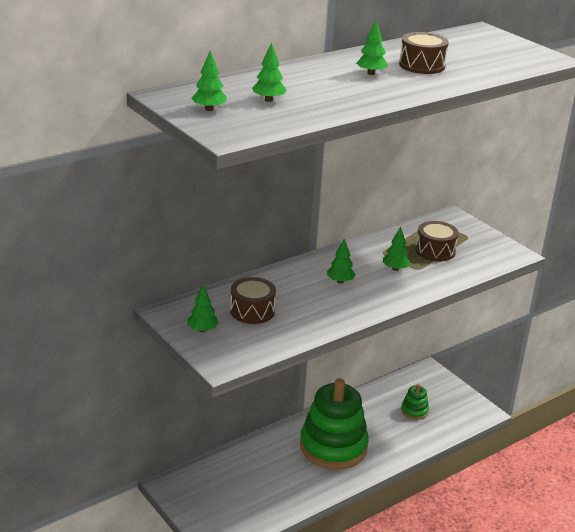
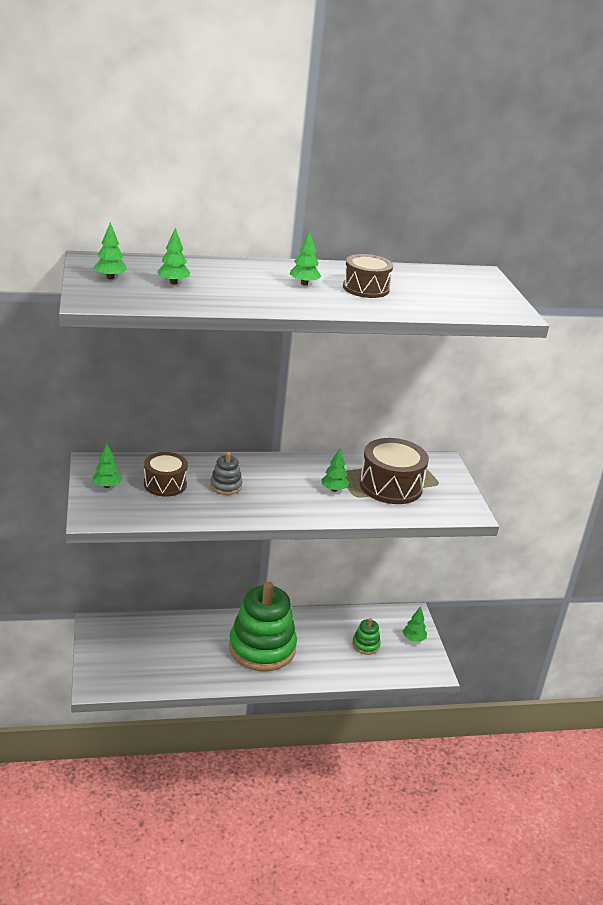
camera: 25 degrees right, 0 degrees up
green tree [327,238,356,283] -> green tree moved to [403,606,427,642]
brown drum [415,221,459,261] -> brown drum [360,438,429,504], size x1.54
none -> grey stacking toy [210,452,242,495]

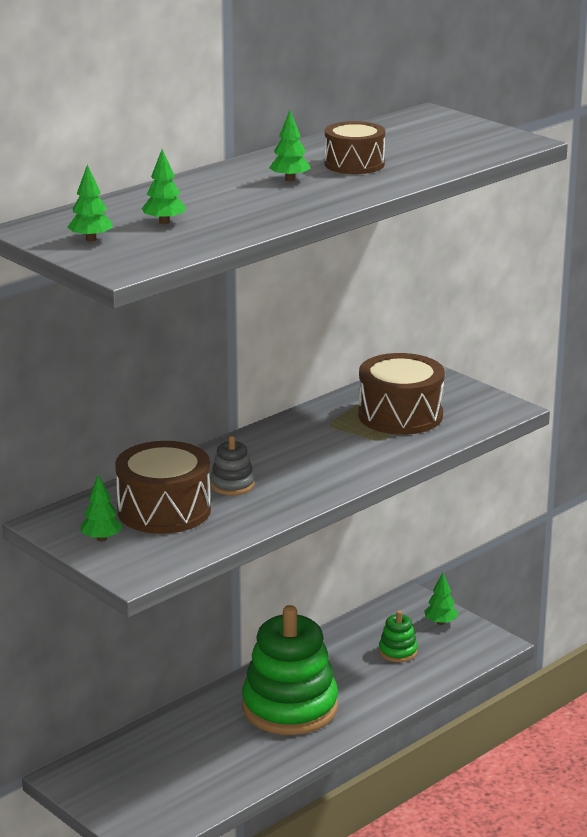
camera: 30 degrees left, 5 degrees down
brown drum [144,452,188,497] -> brown drum [115,441,211,534], size x1.54
green tree [321,448,349,492] -> none

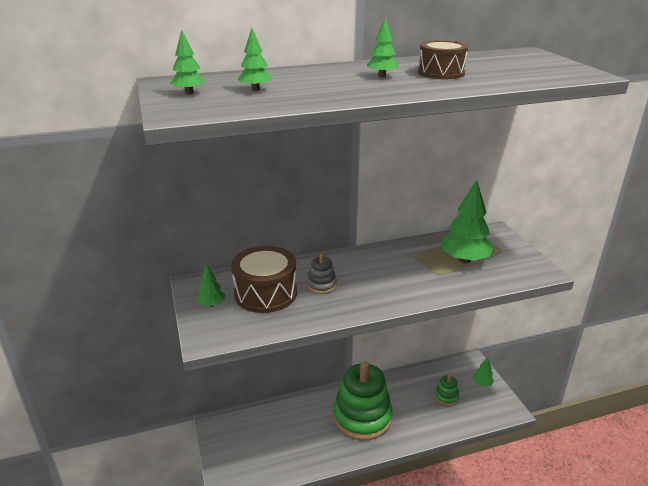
camera: 25 degrees right, 5 degrees up
brown drum [358,353,445,435] -> green tree [441,180,494,263]

